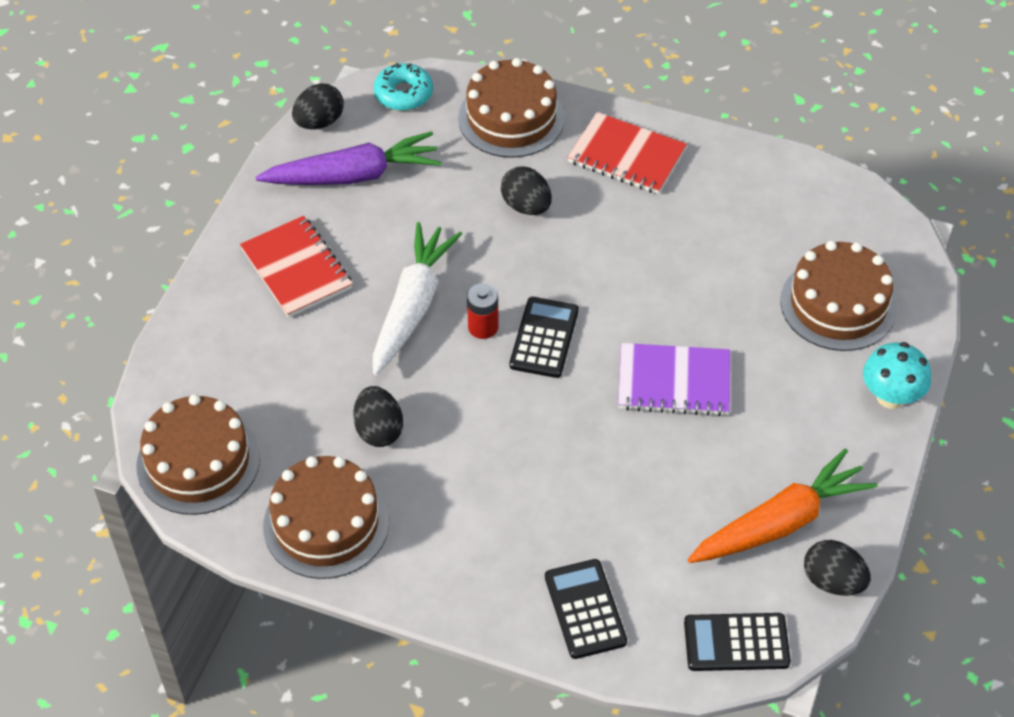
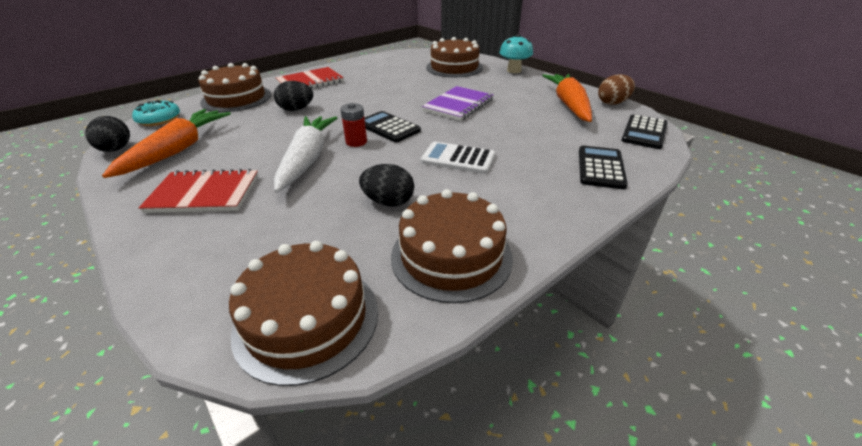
camera: 60 degrees left, 15 degrees down
purple carrot [256,131,441,185] -> orange carrot [102,109,231,178]
white carrot [373,222,462,375] -> white carrot turned 45 degrees clockwise [274,116,337,193]
black calculator [545,559,627,659] -> black calculator turned 90 degrees clockwise [579,146,628,189]
black egg [804,540,871,596] -> brown egg [598,74,635,105]
none -> white calculator [421,142,495,174]

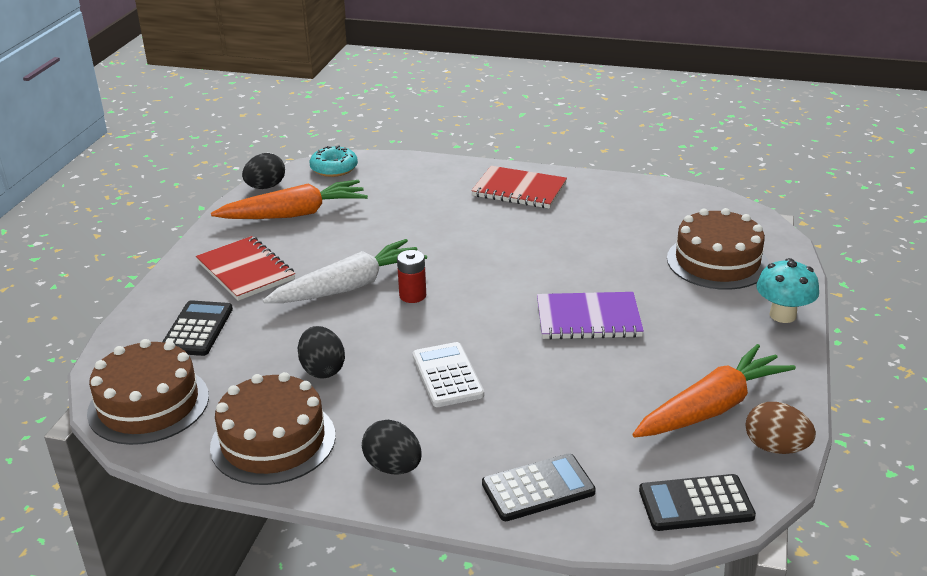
camera: 55 degrees right, 5 degrees down
brown cake [198,63,271,112] -> none
black egg [274,81,313,111] -> black egg moved to [362,420,421,475]
black calculator [365,111,421,142] -> black calculator moved to [162,300,233,356]

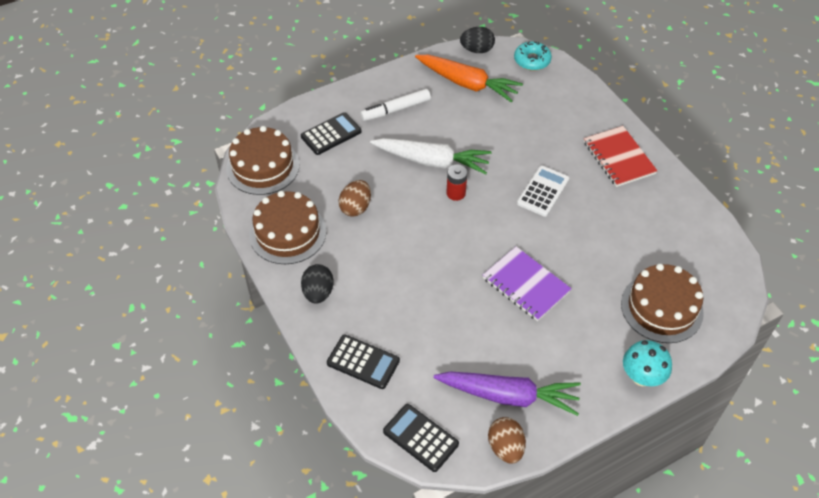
camera: 45 degrees right, 20 degrees up
red notebook [196,236,295,301] -> white marker [360,89,431,121]
black egg [298,326,345,379] -> brown egg [339,180,371,217]
white calculator [413,342,484,407] -> white calculator moved to [517,166,569,217]
orange carrot [632,344,796,438] -> purple carrot [434,371,581,416]

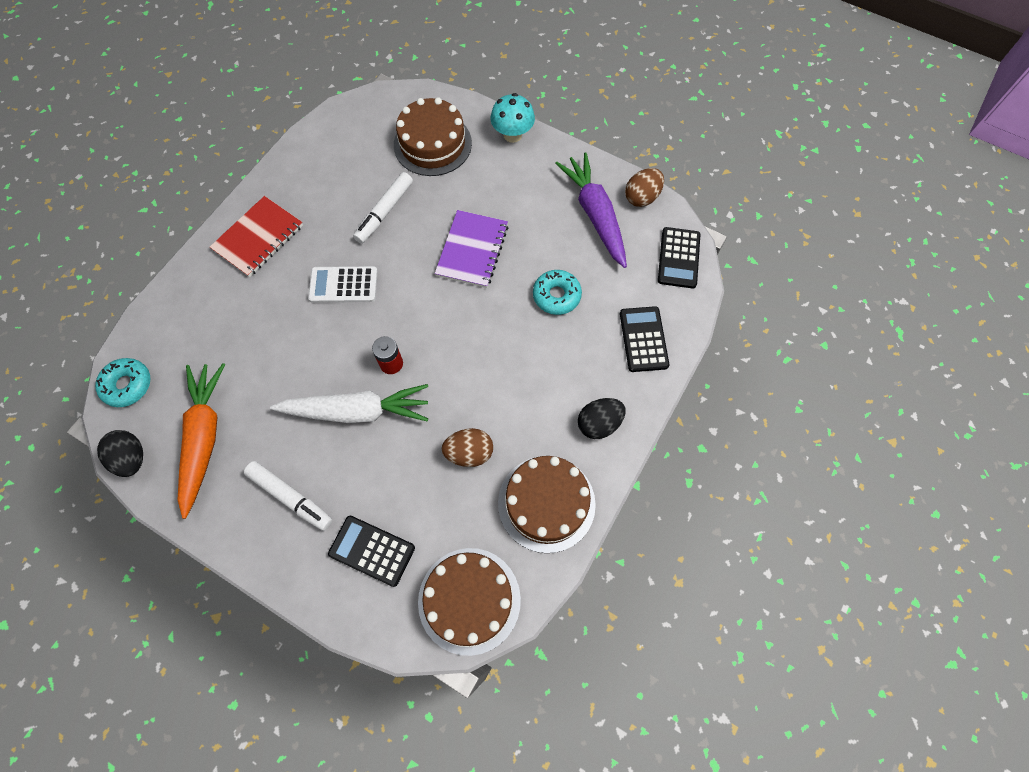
camera: 120 degrees left, 15 degrees up
white carrot [370,138,492,174] -> white carrot turned 105 degrees clockwise [270,384,428,423]
none -> white marker [353,172,413,244]
none -> turquoise donut [533,270,582,315]

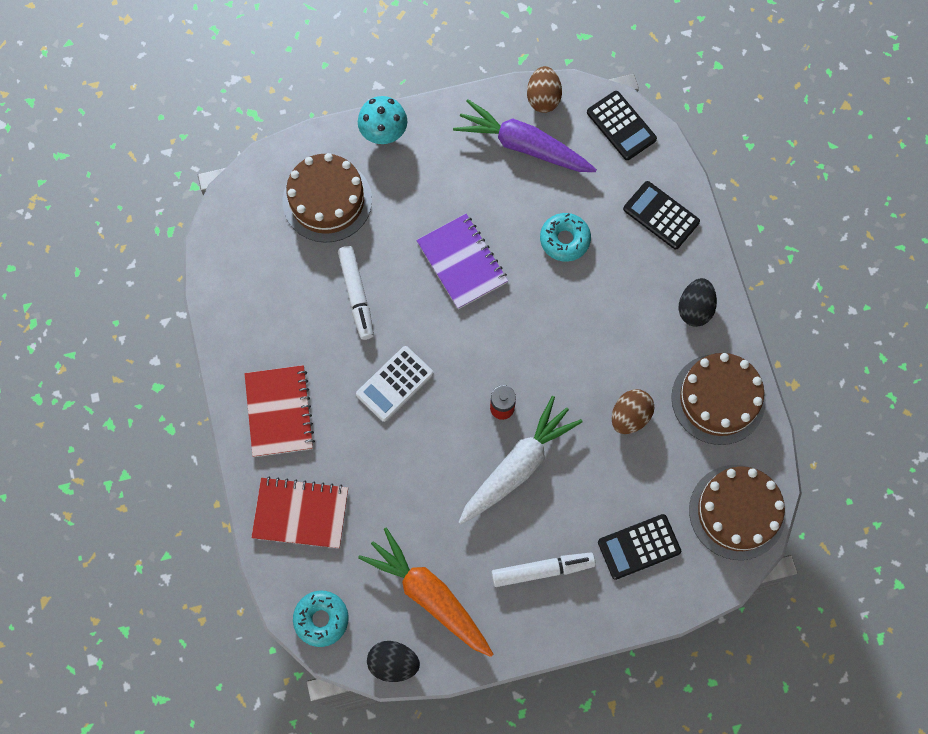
camera: 45 degrees left, 5 degrees up
none -> red notebook [251,476,348,548]

